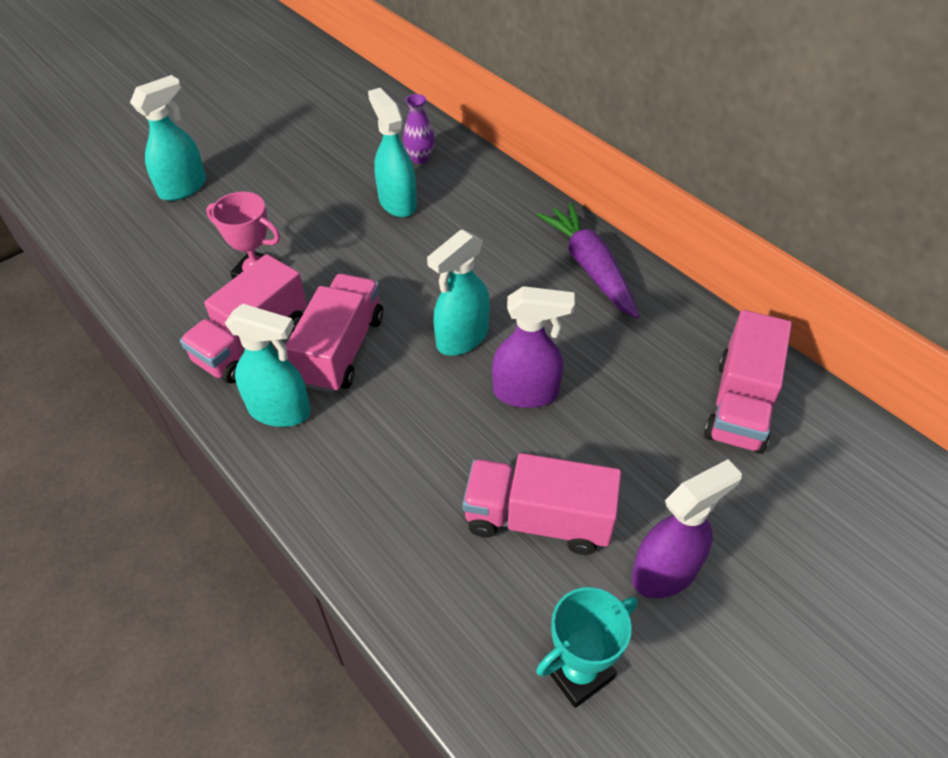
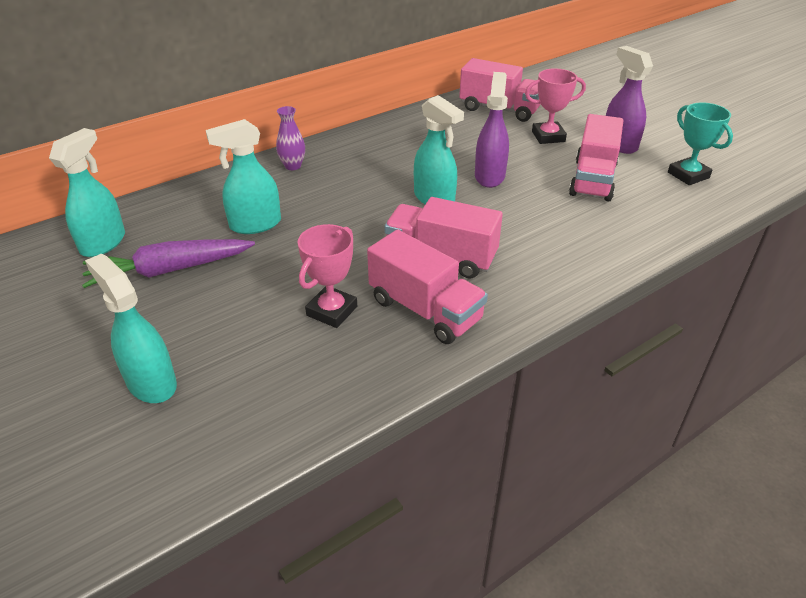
camera: 85 degrees left, 10 degrees down
turquoise spray bottle [225,304,311,427] -> turquoise spray bottle moved to [49,128,125,257]
purple vase [403,94,435,164] -> purple vase moved to [276,106,305,170]
purple carrot [537,203,639,319] -> purple carrot moved to [82,239,255,288]
none -> pink trophy [525,68,586,144]

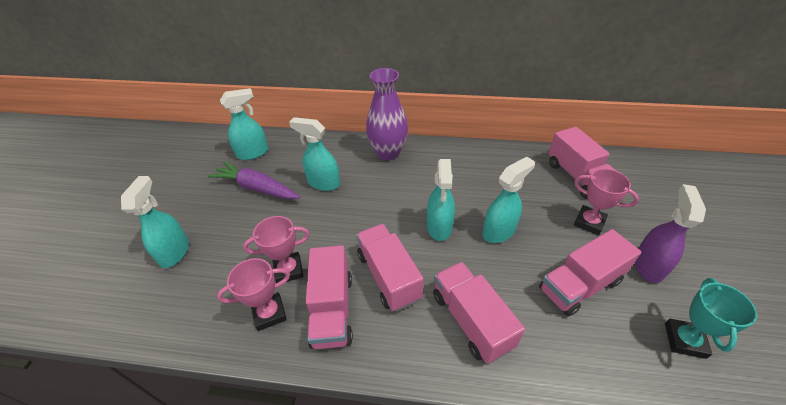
camera: 45 degrees right, 5 degrees up
purple vase [276,106,305,170] -> purple vase [366,68,408,160], size x2.00
purple spray bottle [475,72,509,188] -> turquoise spray bottle [482,157,535,243]
none -> pink trophy [217,258,290,331]
none -> pink truck [433,262,525,364]

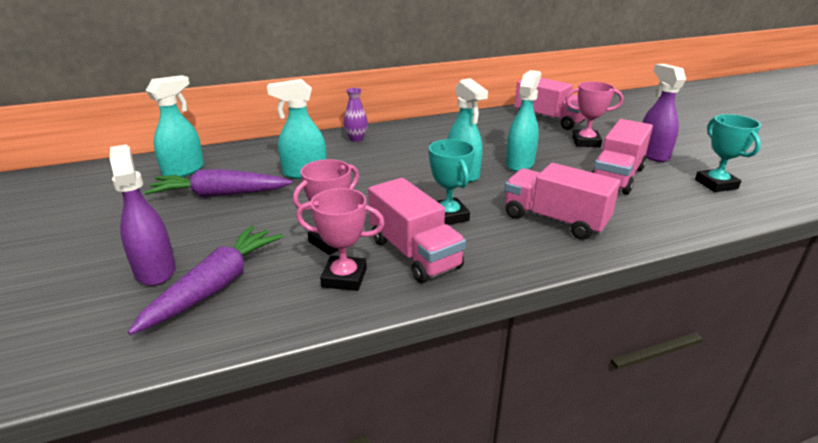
camera: 30 degrees left, 15 degrees down
turquoise spray bottle [121,176,189,268] -> purple spray bottle [110,144,175,286]
pink trophy [217,258,290,331] -> pink trophy turned 60 degrees clockwise [296,188,385,291]
pink truck [356,224,423,312] -> turquoise trophy [429,139,475,225]
purple vase [366,68,408,160] -> purple vase [344,88,368,142], size x0.50
none -> purple carrot [128,225,284,335]

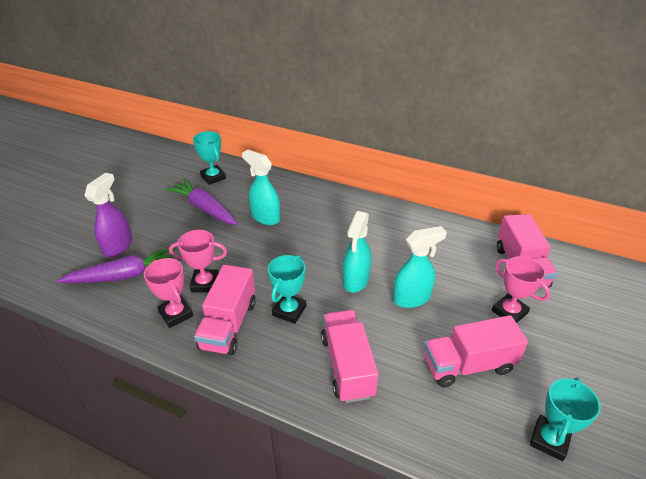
camera: 45 degrees right, 10 degrees up
turquoise spray bottle [146,75,204,177] -> turquoise trophy [193,131,226,185]
purple vase [344,88,368,142] -> none
purple spray bottle [642,64,686,162] -> none

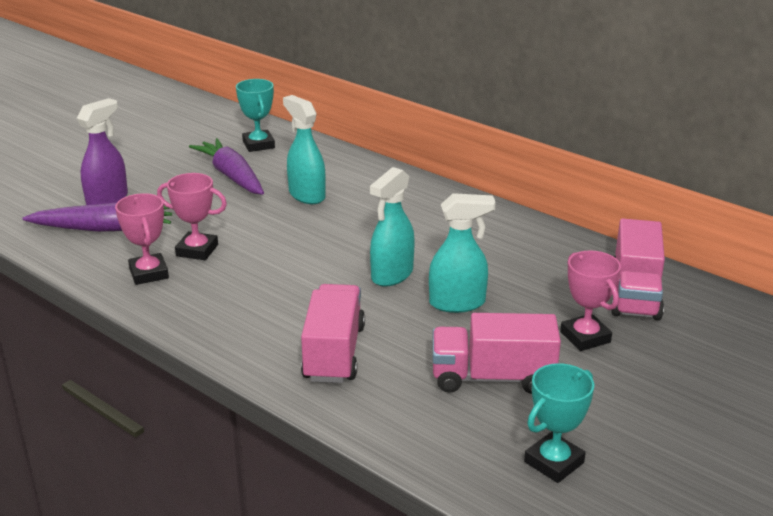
camera: 15 degrees right, 10 degrees down
pink truck [194,265,256,355] -> none
turquoise trophy [268,255,306,324] -> none

